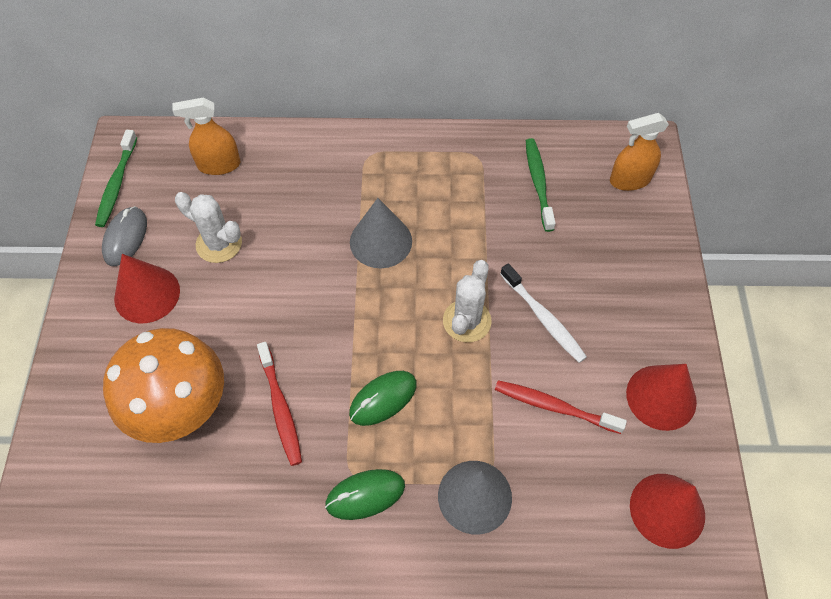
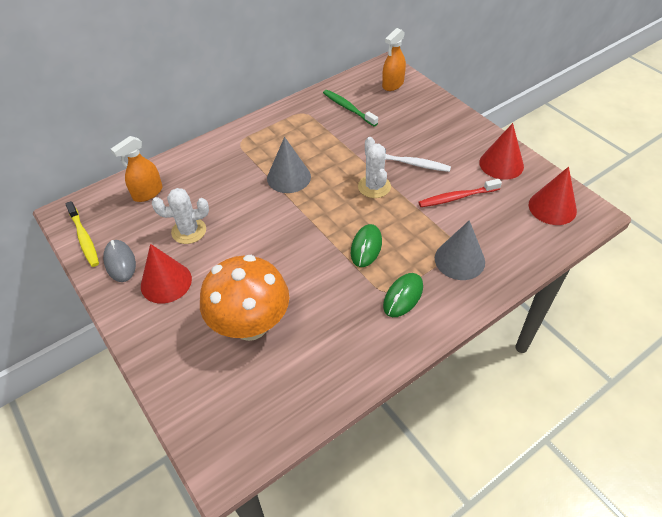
camera: 35 degrees left, 10 degrees down
green toothbrush [95,130,137,227] -> yellow toothbrush [65,201,99,267]
red toothbrush [257,342,302,466] -> none

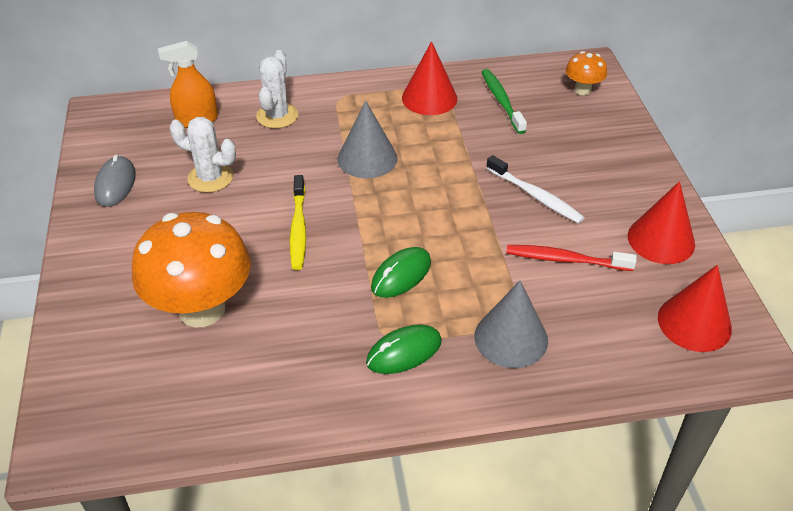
camera: 25 degrees right, 5 degrees down
yellow toothbrush [65,201,99,267] -> yellow toothbrush moved to [290,175,306,270]
red cone [141,244,192,304] -> red cone moved to [402,41,457,115]
white cactus [358,137,391,198] -> white cactus moved to [256,50,298,129]
orange spray bottle [382,28,406,91] -> orange mushroom [566,51,607,95]

